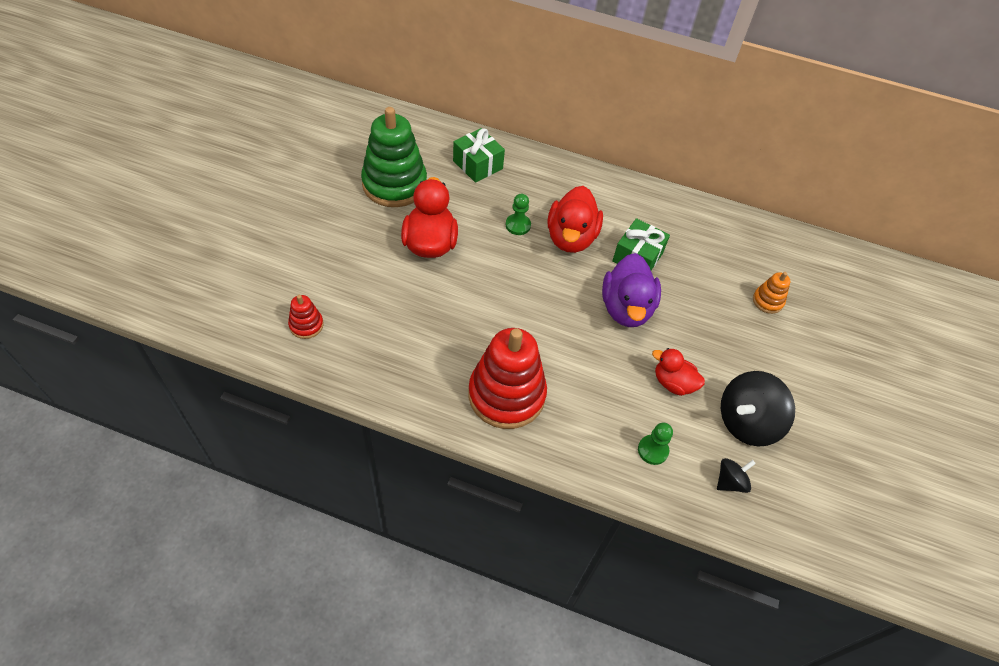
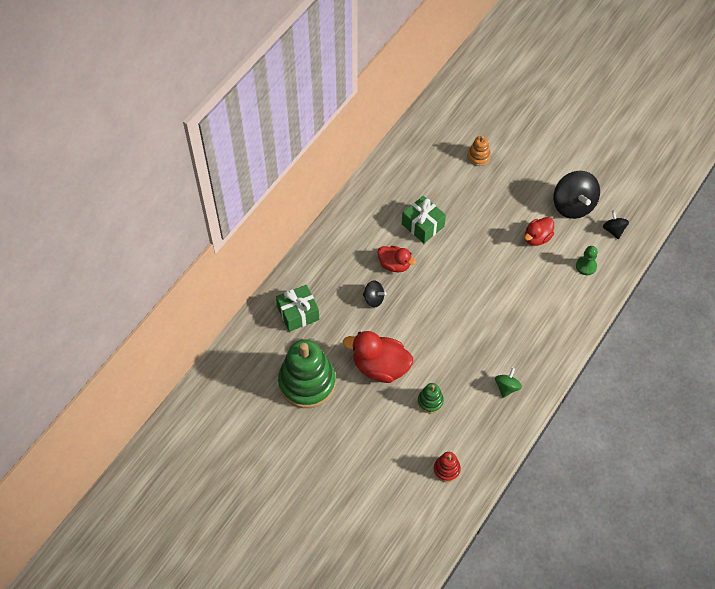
camera: 70 degrees left, 5 degrees up
red stacking toy [468,328,547,429] -> none
green pawn [506,194,531,235] -> black spinning top [363,281,387,307]
red duck [547,186,603,253] -> red duck [377,246,416,272], size x0.61
purple duck [602,253,661,327] -> none
none -> green stacking toy [418,383,444,413]
none -> green spinning top [495,368,522,398]

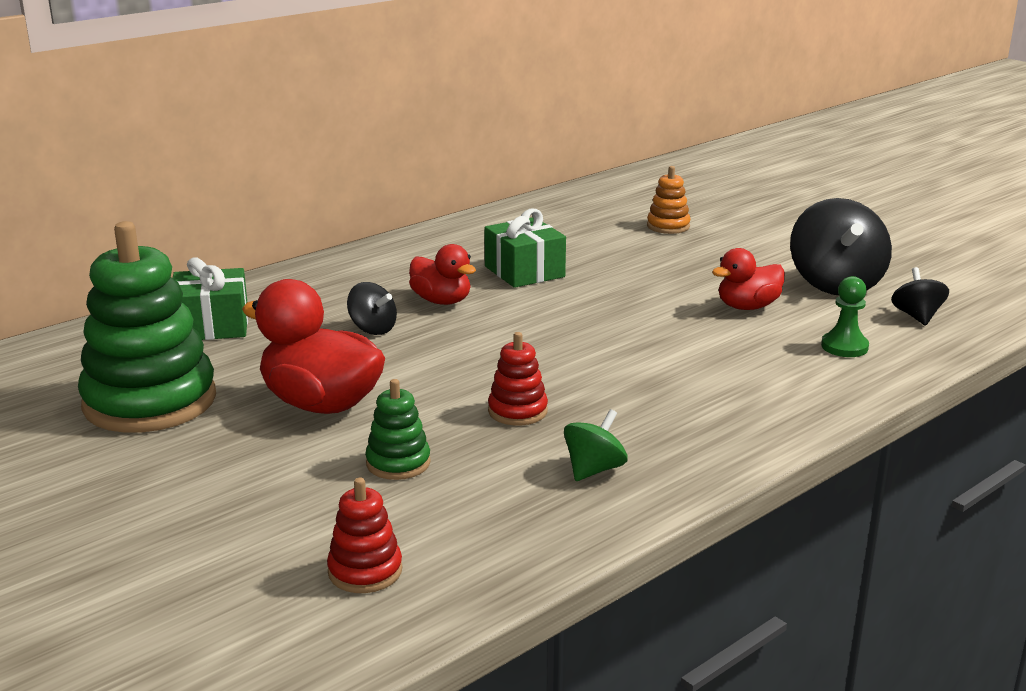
camera: 15 degrees right, 35 degrees down
none -> red stacking toy [488,332,548,426]

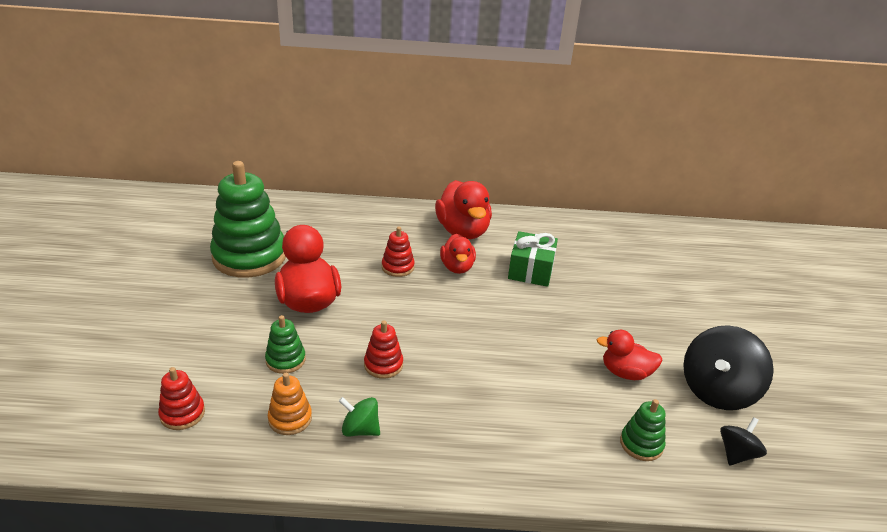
camera: 40 degrees right, 10 degrees up
green gift [172,257,248,340] -> none
black spinning top [347,282,397,335] -> red stacking toy [382,227,415,277]
green spinning top [564,409,627,481] -> green spinning top turned 150 degrees counterclockwise [339,397,380,436]
orange stacking toy [647,166,691,234] -> orange stacking toy moved to [268,373,312,435]
green pawn [821,276,869,357] -> green stacking toy [620,399,665,461]
none -> red duck [435,180,492,239]

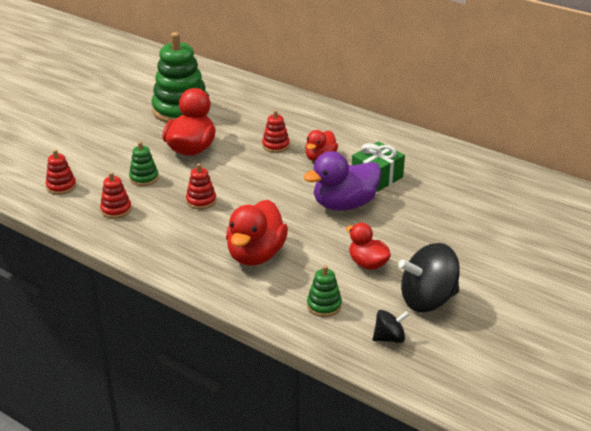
camera: 35 degrees right, 0 degrees up
orange stacking toy [268,373,312,435] -> red stacking toy [100,172,132,219]
green spinning top [339,397,380,436] -> none
red duck [435,180,492,239] -> red duck moved to [226,200,288,266]
none -> purple duck [303,151,381,211]

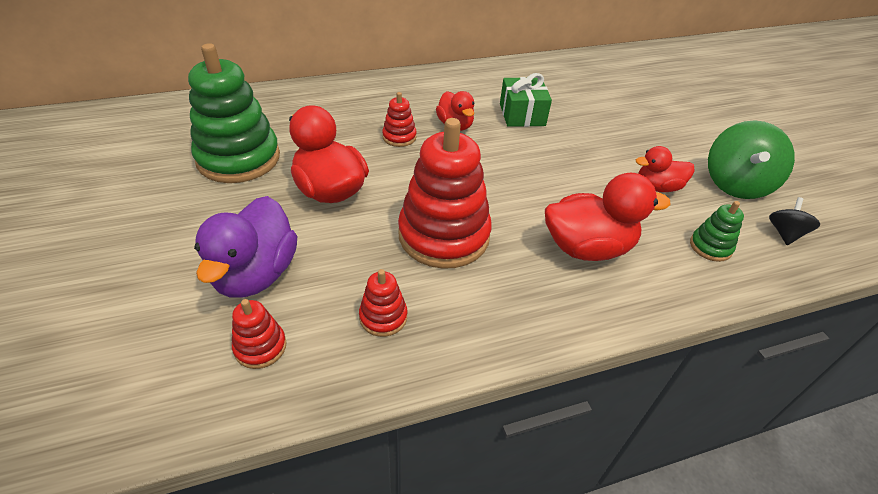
camera: 55 degrees left, 10 degrees up
green stacking toy [129,141,159,186] -> none
red stacking toy [186,163,216,209] -> red stacking toy [398,118,492,269], size x2.21
red duck [226,200,288,266] -> red duck turned 60 degrees counterclockwise [545,173,671,261]
purple duck [303,151,381,211] -> purple duck moved to [194,196,297,298]
black spinning top [398,243,460,312] -> green spinning top [708,120,795,199]

